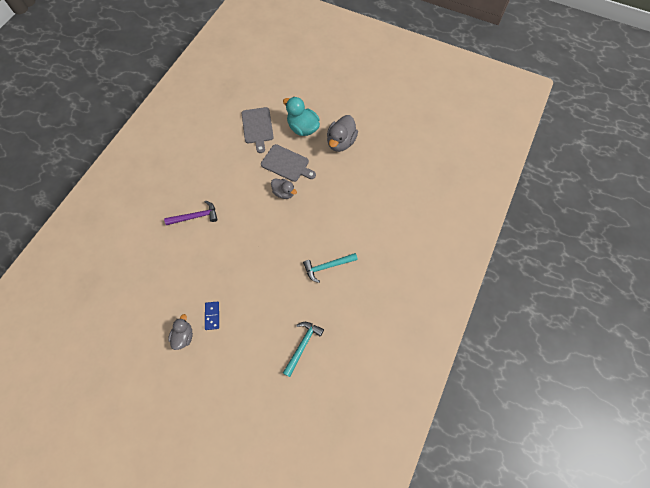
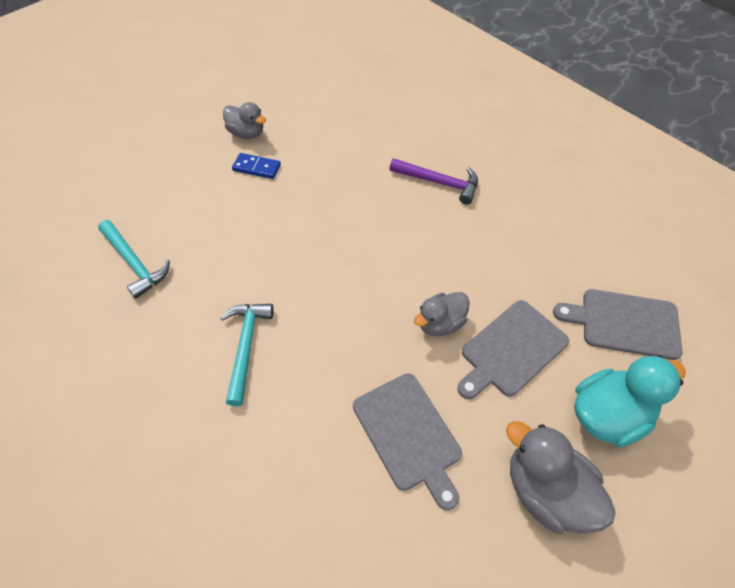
camera: 110 degrees right, 10 degrees down
purple hammer [164,201,218,225] -> purple hammer turned 75 degrees counterclockwise [389,158,478,204]
none -> grey cutting board [353,373,462,510]

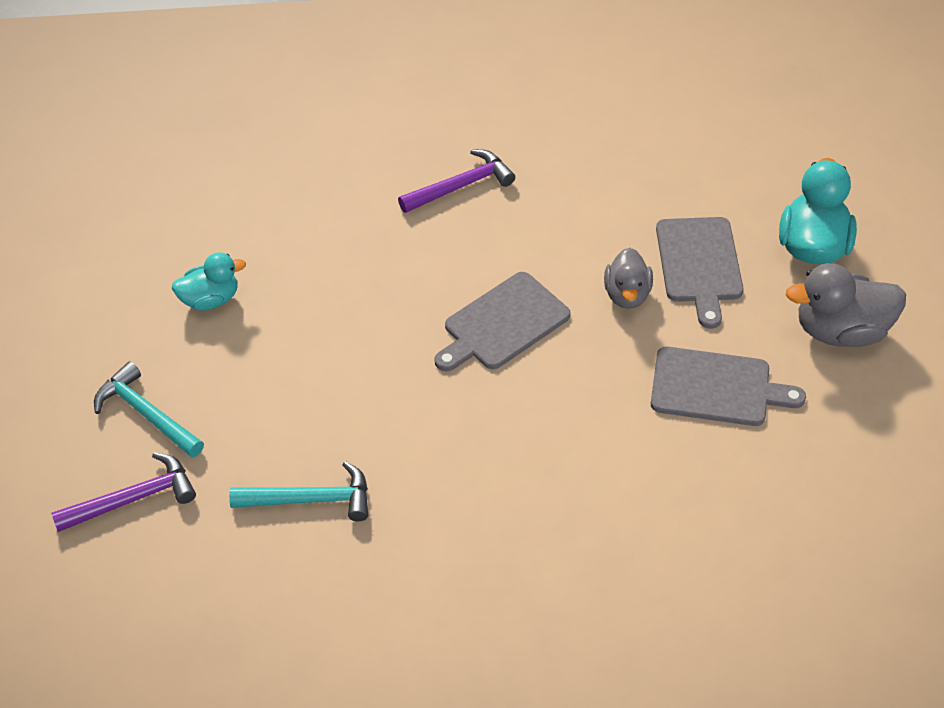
camera: 50 degrees left, 5 degrees down
turquoise hammer [220,304,274,406] -> turquoise hammer moved to [94,361,204,458]
grey duck [223,102,266,139] -> turquoise duck [172,252,246,311]
blue domino [232,153,281,179] -> none
grey cutting board [553,289,683,360] -> grey cutting board moved to [435,272,571,372]
none -> purple hammer [51,452,196,532]

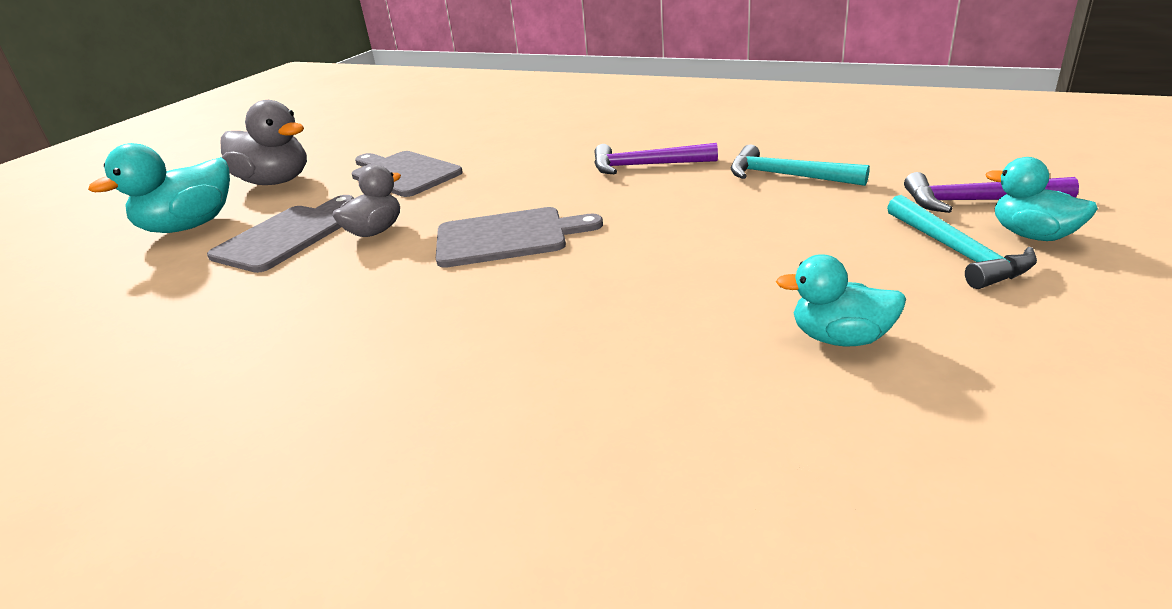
camera: 145 degrees left, 20 degrees down
purple hammer [398,149,515,213] -> purple hammer moved to [594,143,718,174]
none -> turquoise duck [986,157,1098,241]

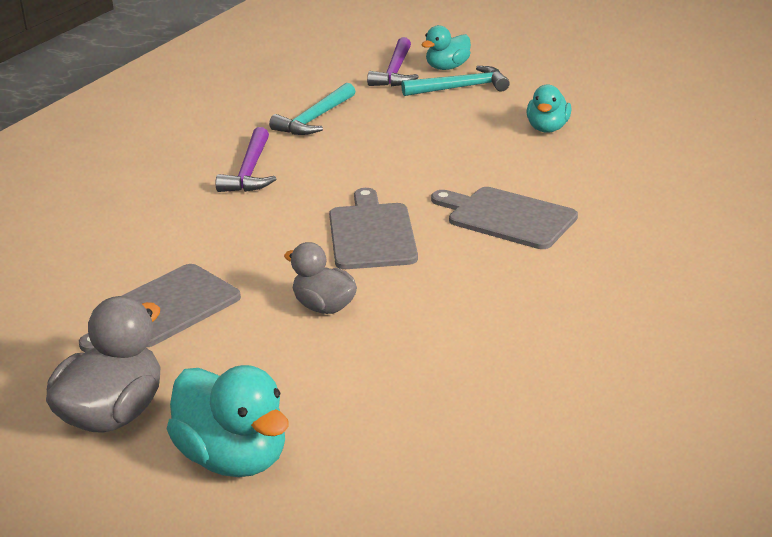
camera: 90 degrees left, 0 degrees up
grey cutting board [207,195,354,273] -> grey cutting board moved to [431,187,578,249]

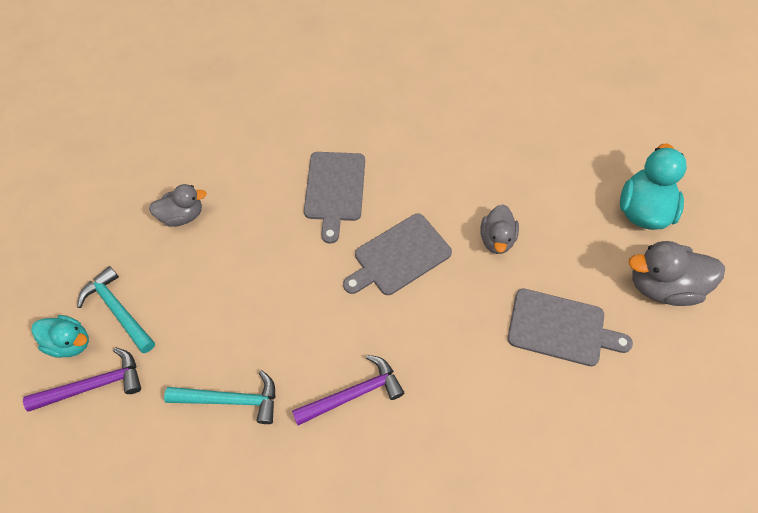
camera: 120 degrees left, 30 degrees up
turquoise duck [526,84,572,133] -> grey duck [149,184,207,227]

